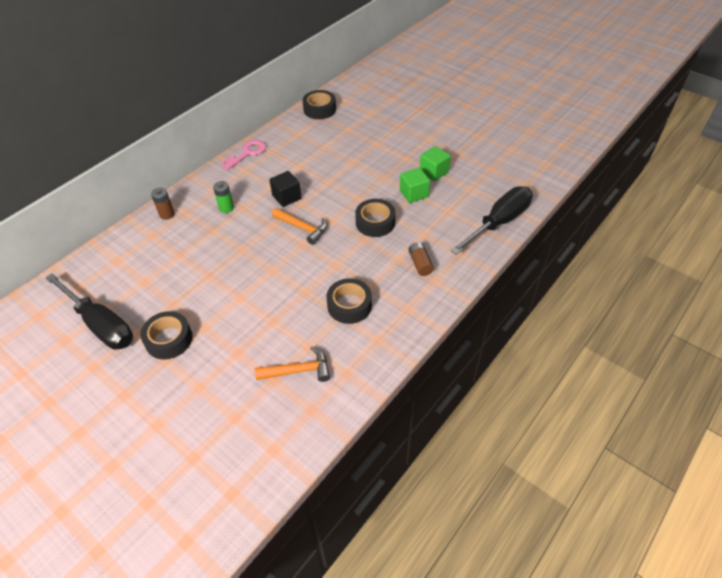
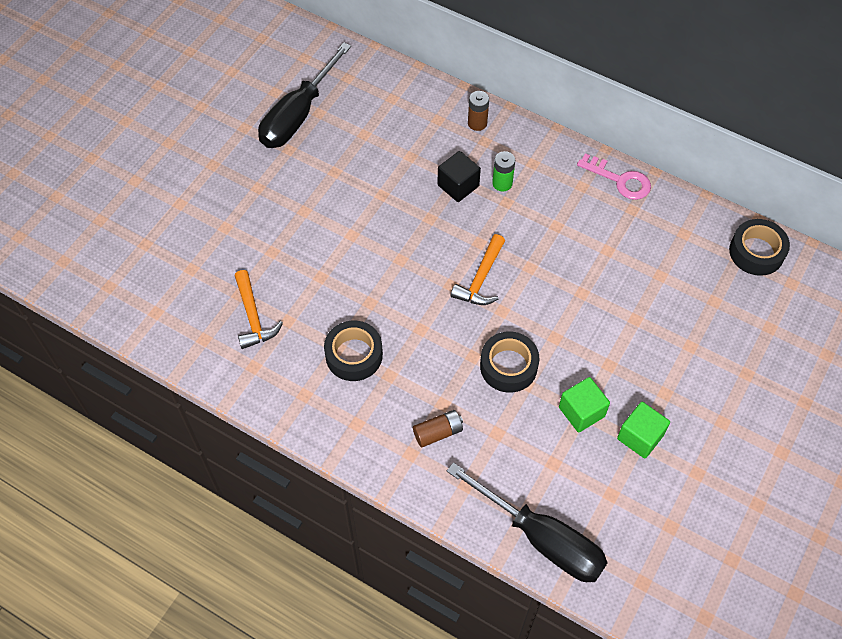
camera: 80 degrees right, 10 degrees up
black tape [140,311,193,360] -> none
black cube [269,171,302,207] -> black cube moved to [437,151,481,202]

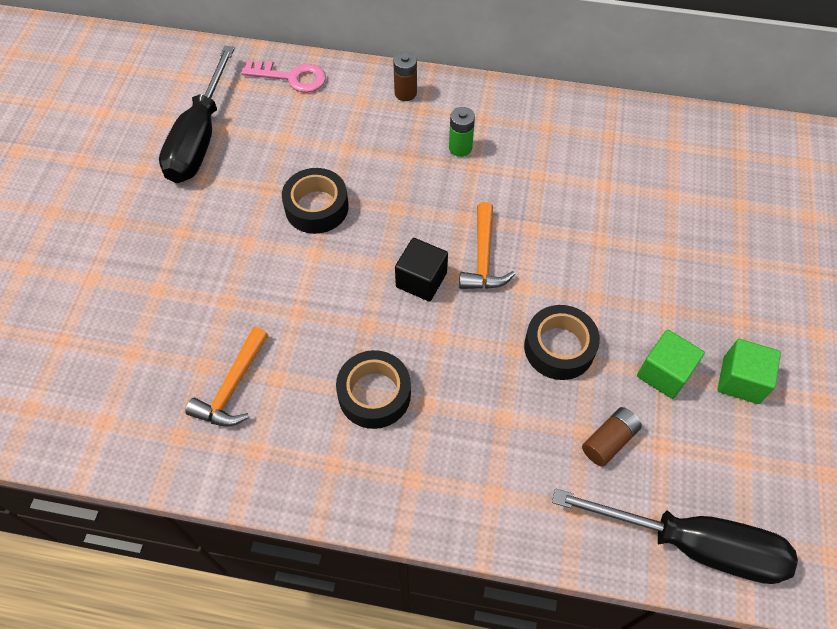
camera: 20 degrees left, 0 degrees up
orange hammer [235,270,283,349] -> orange hammer turned 60 degrees clockwise [185,327,268,426]
brown battery [413,410,463,447] -> brown battery moved to [582,407,642,467]
black cube [437,151,481,202] -> black cube moved to [395,238,448,301]
pink key [577,153,651,200] -> pink key moved to [241,60,326,93]
black tape [729,219,790,276] -> black tape moved to [282,168,349,234]

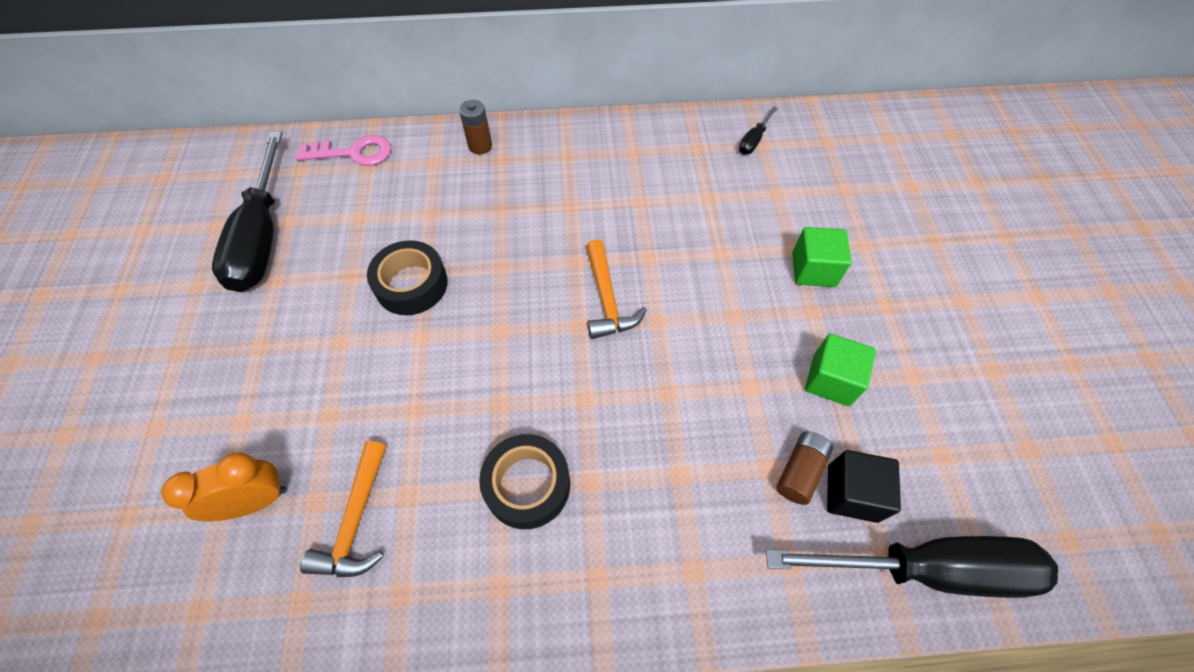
camera: 15 degrees left, 0 degrees up
black cube [395,238,448,301] -> black cube moved to [827,450,901,523]
green battery [449,107,475,157] -> none
black tape [524,305,600,380] -> none
green cube [718,339,781,404] -> green cube moved to [792,227,852,287]
none -> orange clock [161,452,287,521]
none -> black screwdriver [739,107,778,154]

